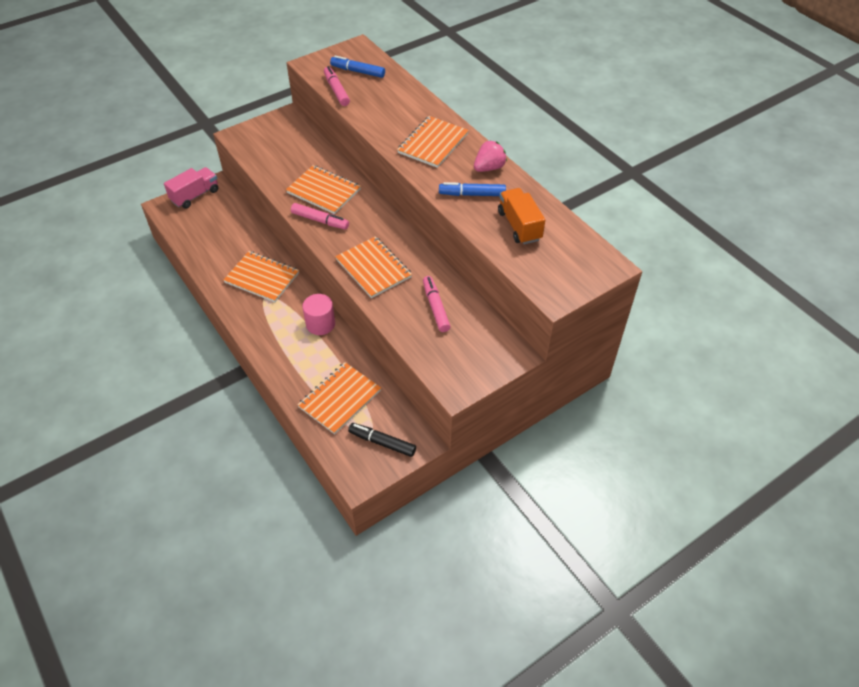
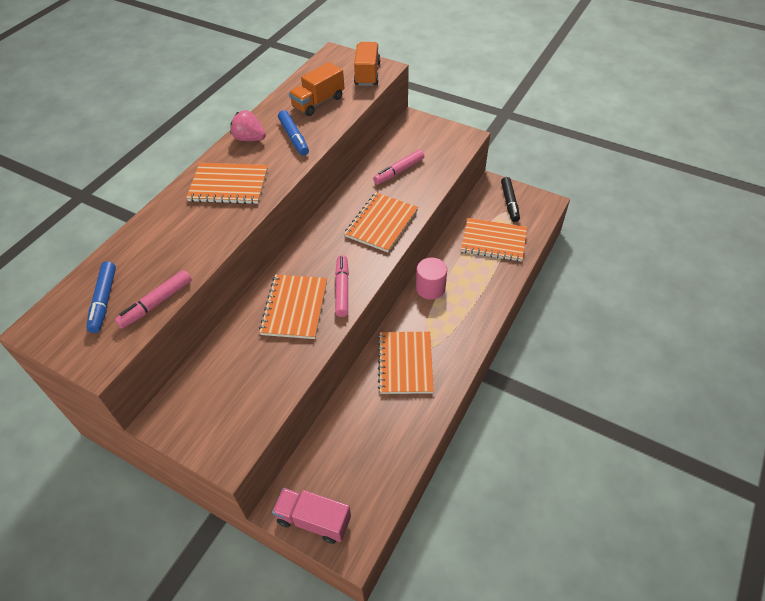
camera: 115 degrees left, 0 degrees up
none -> orange truck [354,42,381,86]

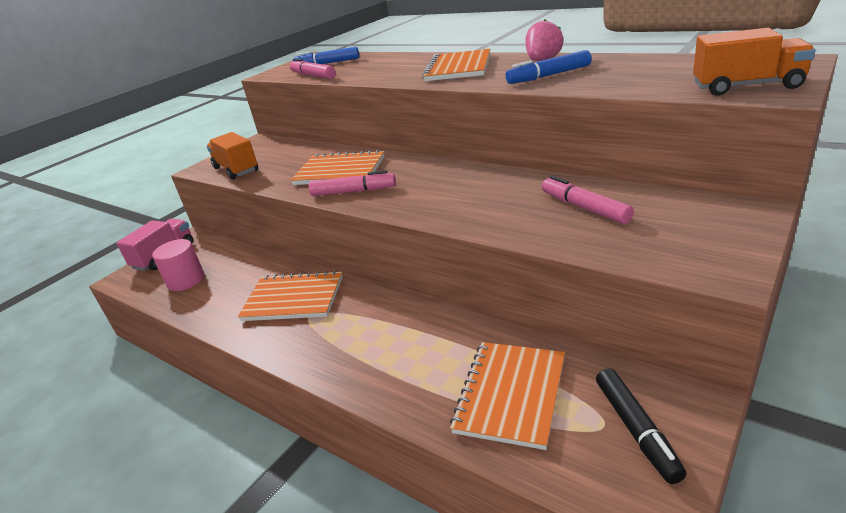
camera: 100 degrees right, 20 degrees down
orange truck [289,62,344,116] -> orange truck moved to [207,132,258,180]
orange notebook [344,193,418,252] -> none
pink cylinder [416,258,447,300] -> pink cylinder moved to [152,239,204,291]
black marker [501,177,520,222] -> black marker turned 105 degrees counterclockwise [596,368,687,484]

